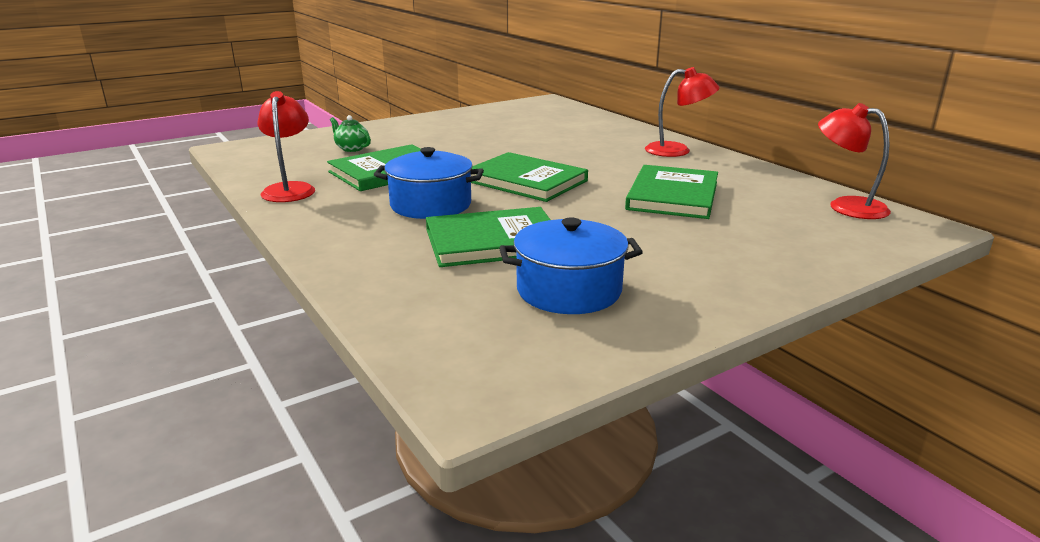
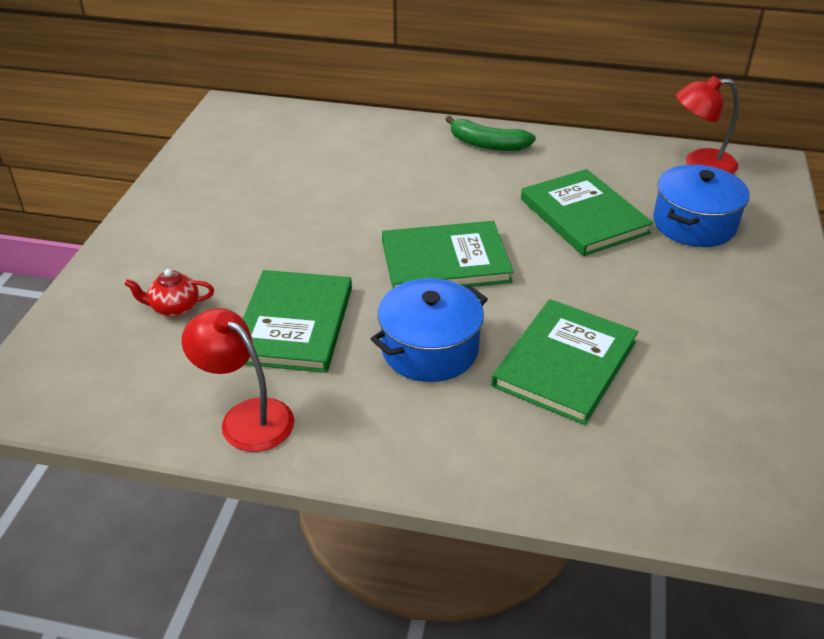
camera: 45 degrees left, 15 degrees up
green teapot [330,115,371,152] -> red teapot [125,269,214,317]
blue pot [499,218,643,314] -> blue pot moved to [653,164,750,247]
red lamp [645,67,720,157] -> green banana [445,116,536,151]

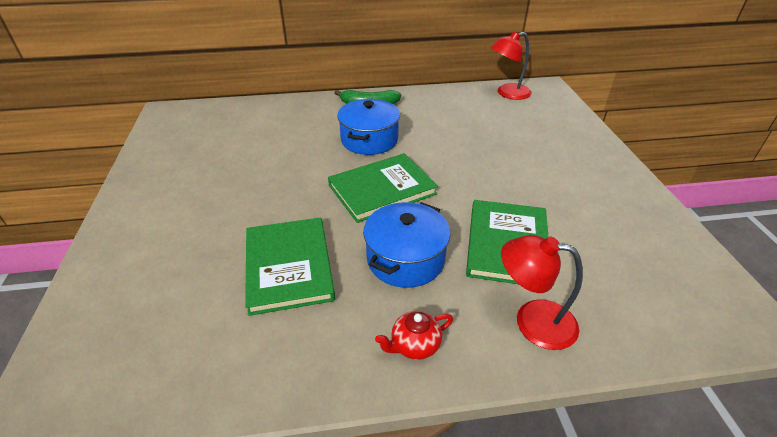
camera: 20 degrees left, 0 degrees up
red teapot [125,269,214,317] -> red teapot moved to [375,311,453,360]
red lamp [181,308,294,452] -> red lamp moved to [501,235,583,350]
green book [521,169,653,256] -> none
blue pot [653,164,750,247] -> blue pot moved to [337,99,400,155]

